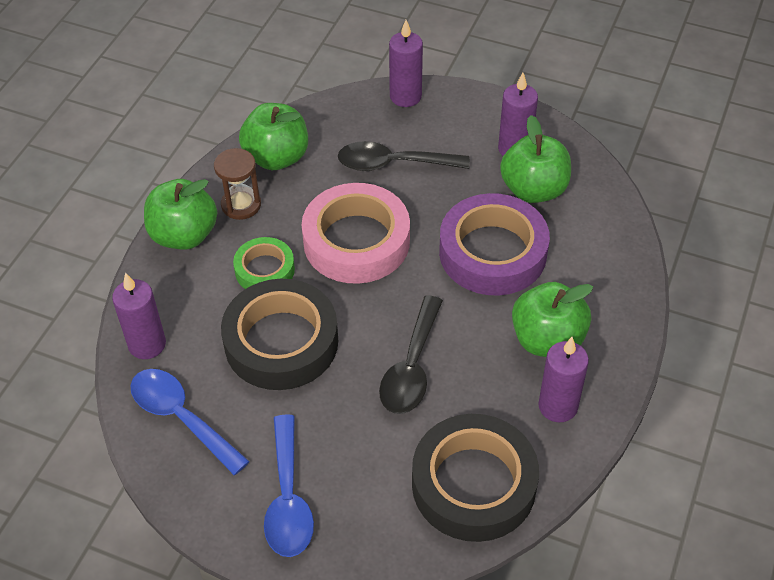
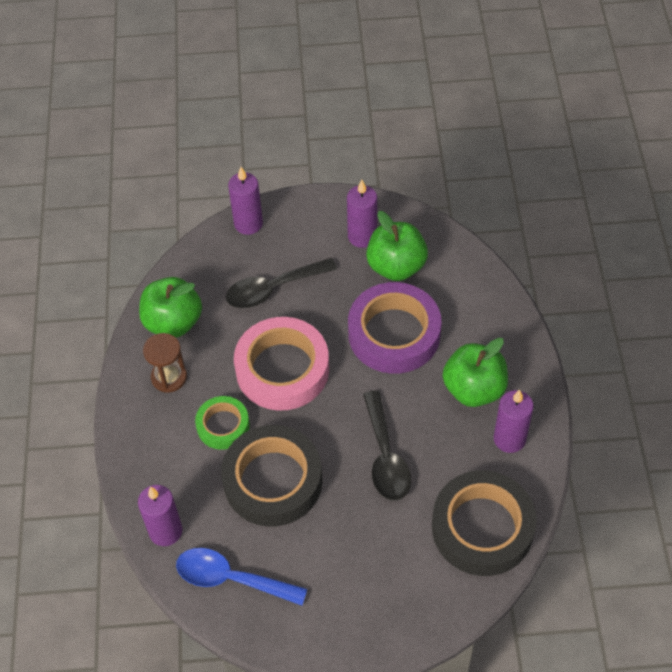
camera: 25 degrees left, 5 degrees up
green apple [144,179,217,250] -> none
blue spoon [264,414,314,557] -> none

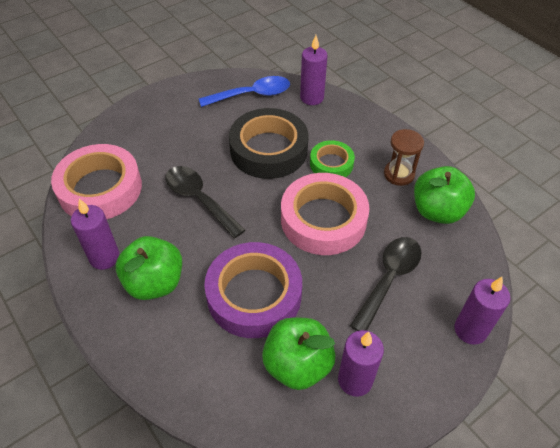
camera: 145 degrees right, 5 degrees down
black tape [432,470,537,576] -> pink tape [51,144,142,219]

